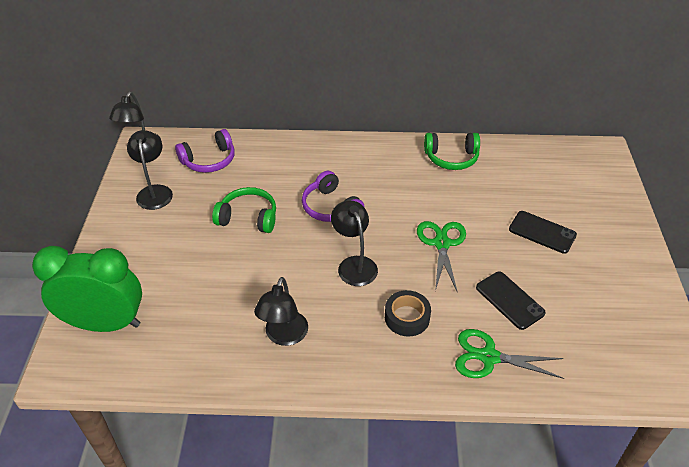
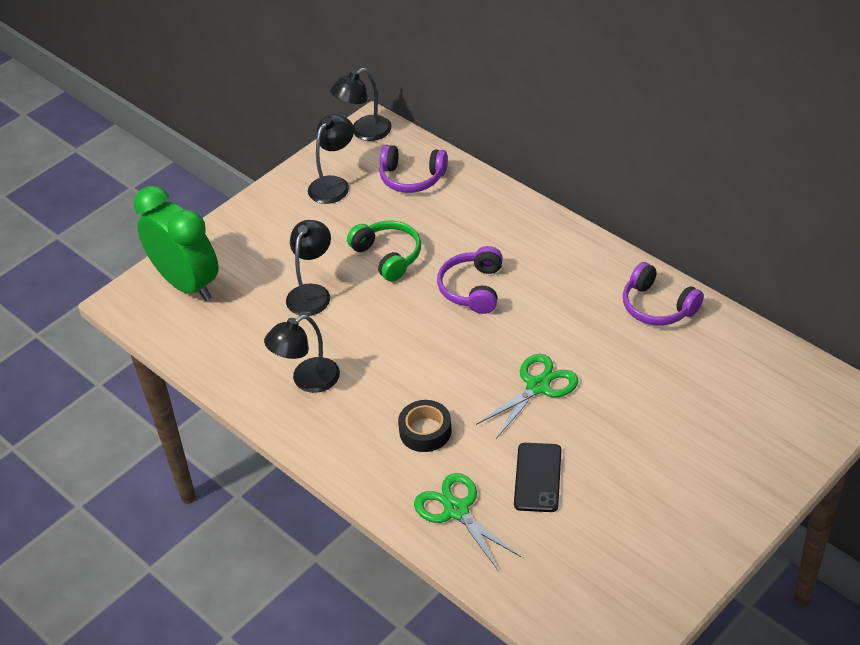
camera: 45 degrees right, 0 degrees up
black lamp [331,201,378,286] -> black lamp moved to [286,220,331,316]
green headphones [424,133,480,170] -> purple headphones [623,262,704,325]
black phone [509,211,577,254] -> none

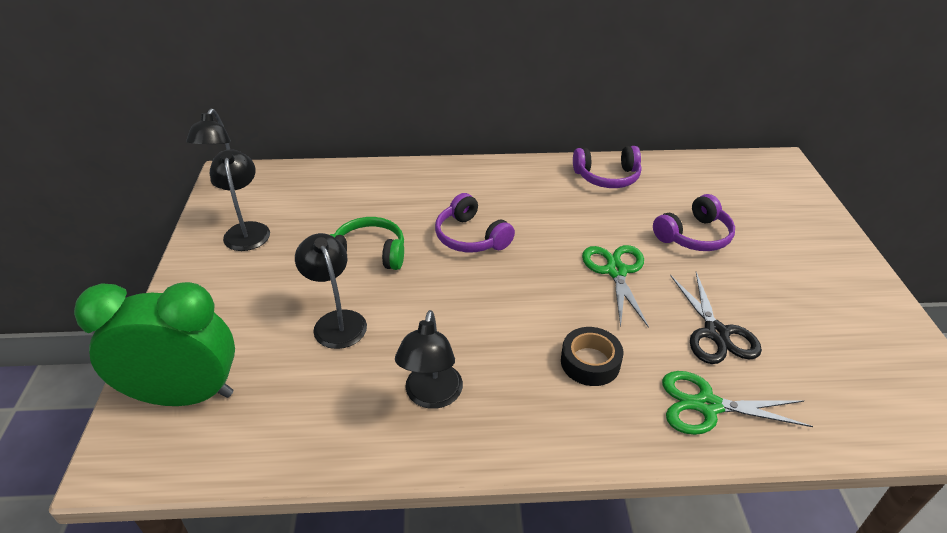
camera: 50 degrees left, 5 degrees down
purple headphones [379,145,448,193] -> purple headphones moved to [653,194,735,251]
black phone [514,443,561,512] -> black scissors [670,272,762,364]

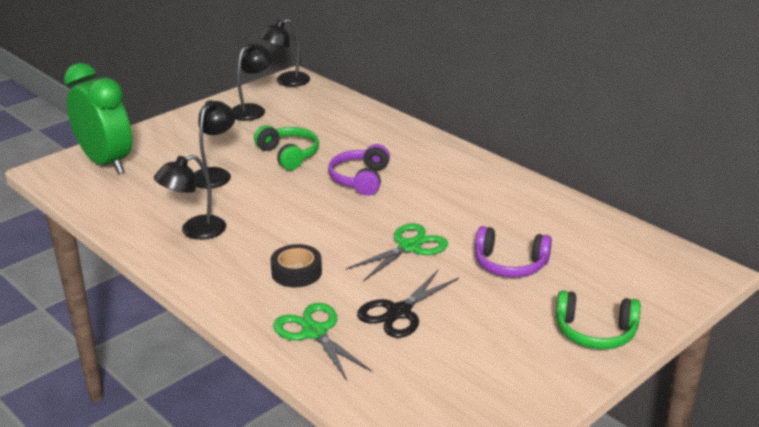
camera: 50 degrees right, 10 degrees down
purple headphones [573,146,641,188] -> none
none -> green headphones [556,290,641,350]

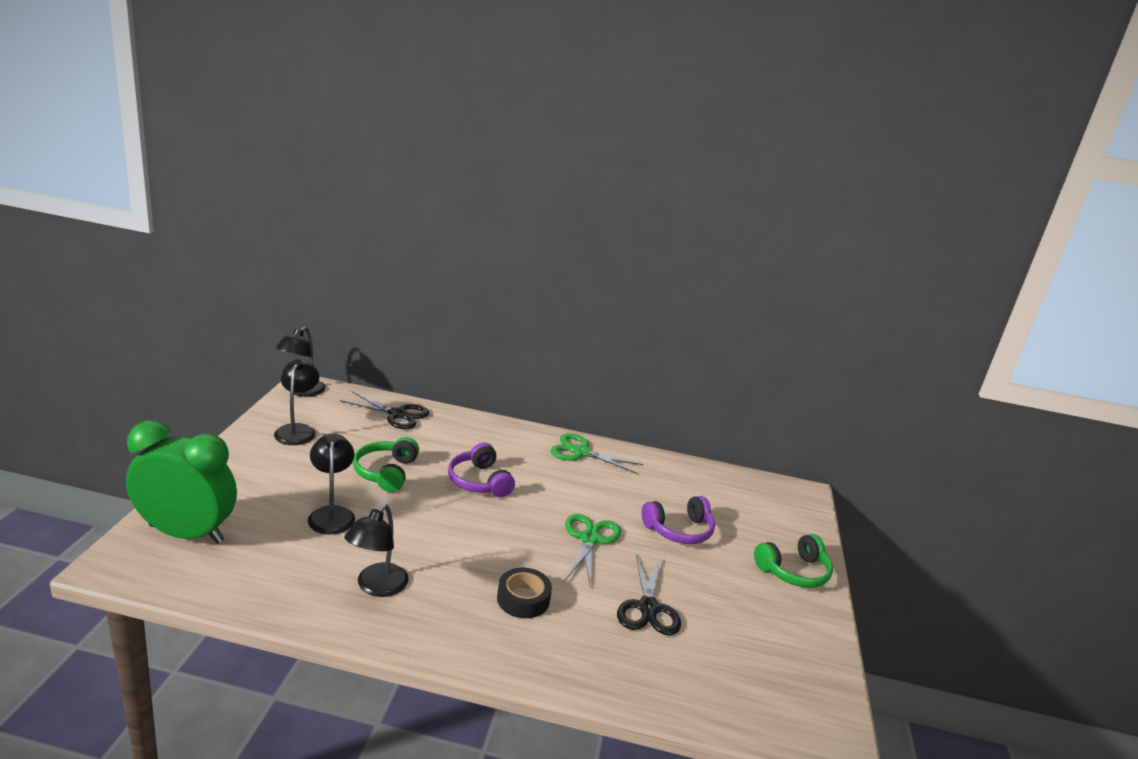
camera: 40 degrees left, 5 degrees down
green headphones [254,125,319,170] -> green headphones turned 105 degrees counterclockwise [353,437,419,492]
green scissors [273,303,373,382] -> green scissors moved to [551,433,643,474]
none -> black scissors [340,391,429,429]

